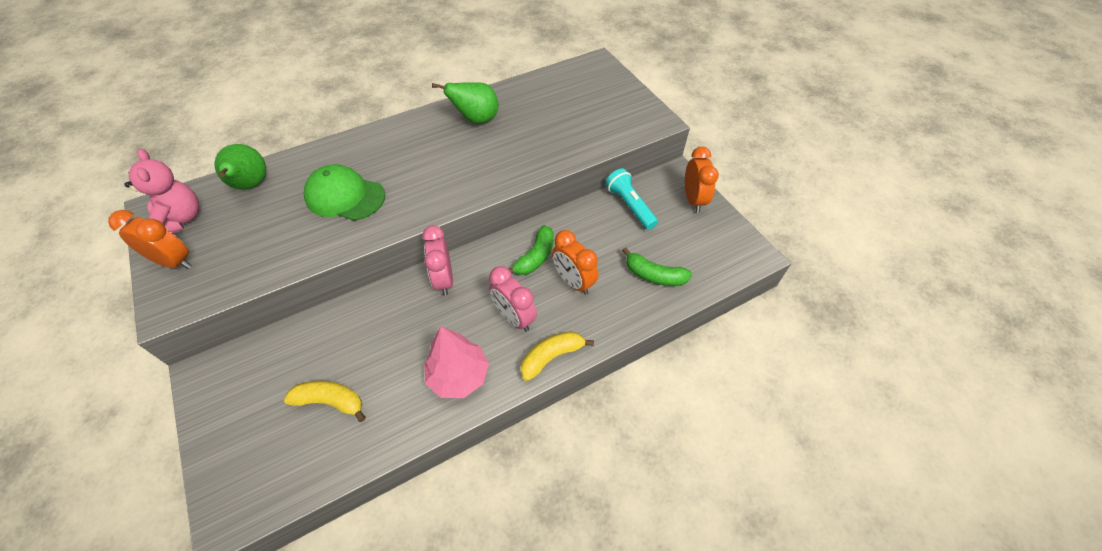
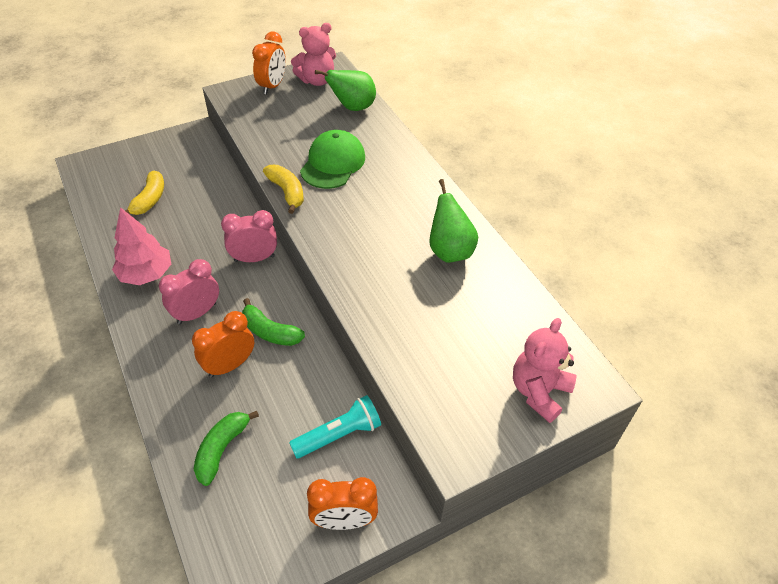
camera: 90 degrees right, 5 degrees down
yellow banana [520,331,594,381] -> yellow banana moved to [263,165,304,214]
none -> pink teddy bear [513,318,577,423]

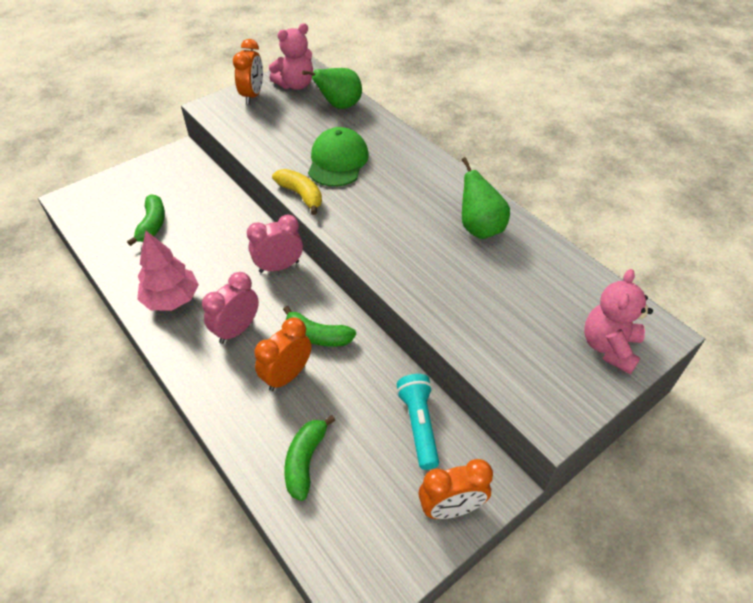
camera: 10 degrees left, 0 degrees up
yellow banana [125,170,164,215] -> green banana [127,194,165,246]
turquoise flashlight [289,395,381,458] -> turquoise flashlight turned 60 degrees counterclockwise [396,374,439,470]

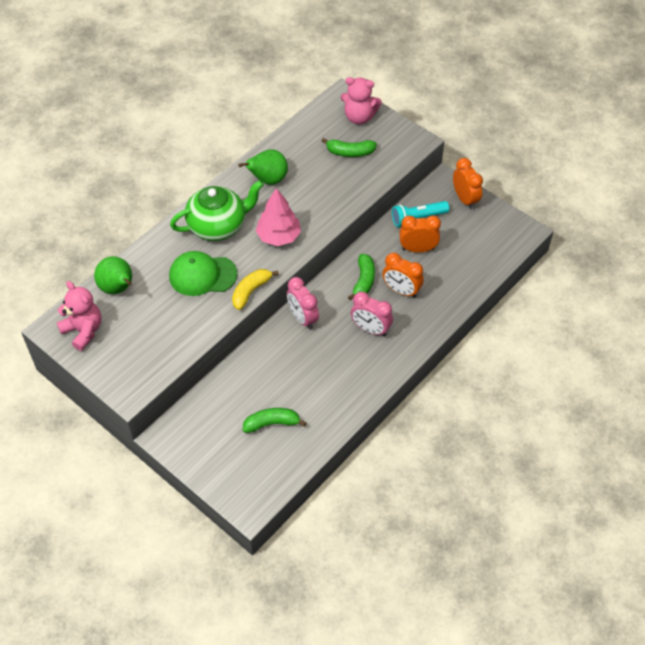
camera: 100 degrees left, 5 degrees up
pink tree [137,231,199,311] -> pink tree moved to [256,188,301,246]
orange clock [233,39,263,104] -> orange clock moved to [399,216,441,253]
green banana [284,415,335,501] -> green banana moved to [322,138,377,157]
none -> green teapot [170,180,264,241]

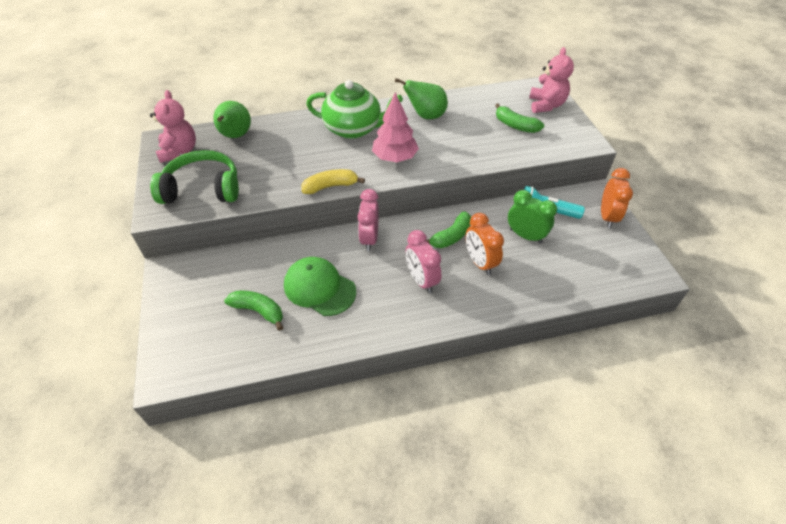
camera: 35 degrees right, 5 degrees down
green cap [169,251,238,296] -> green cap moved to [284,257,356,316]
pink teddy bear [341,77,382,125] -> pink teddy bear turned 135 degrees counterclockwise [529,47,574,113]
orange clock [399,216,441,253] -> green clock [508,190,557,243]
none -> green headphones [150,150,239,204]

